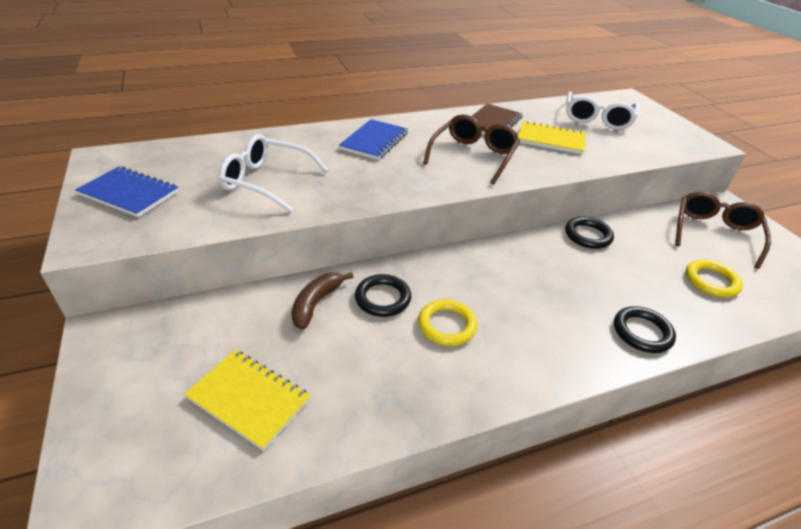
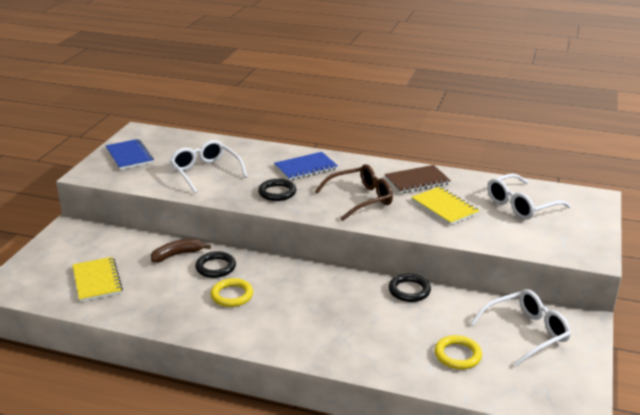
camera: 40 degrees right, 10 degrees down
black ring [614,306,676,353] -> black ring moved to [258,179,296,201]
brown glasses [675,192,771,269] -> white glasses [470,289,571,367]

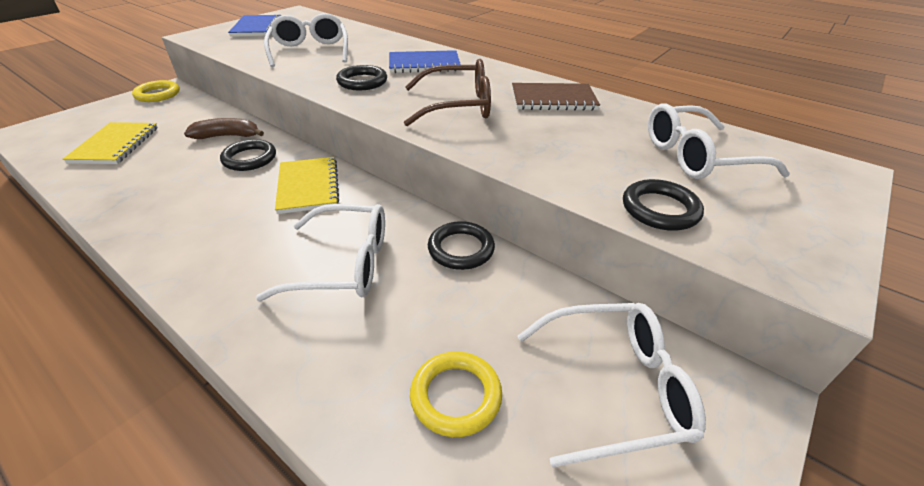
camera: 20 degrees right, 10 degrees up
yellow ring [211,278,253,307] -> yellow ring moved to [132,80,180,102]
yellow notebook [411,187,480,225] -> yellow notebook moved to [275,157,339,214]
none -> white glasses [256,204,385,301]
none -> black ring [623,179,704,231]

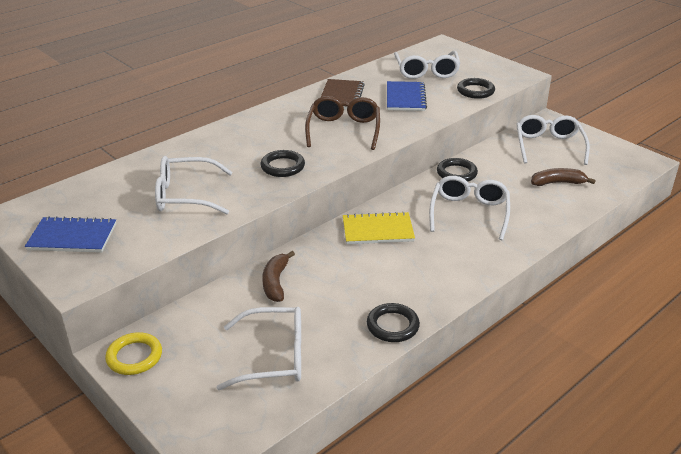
camera: 80 degrees left, 5 degrees down
yellow notebook [63,122,158,164] -> white glasses [216,307,301,390]
black ring [220,139,276,171] -> black ring moved to [367,303,420,342]
blue notebook [389,50,461,73] -> blue notebook moved to [387,81,427,111]
yellow ring [410,351,502,437] -> brown banana [531,168,595,186]

